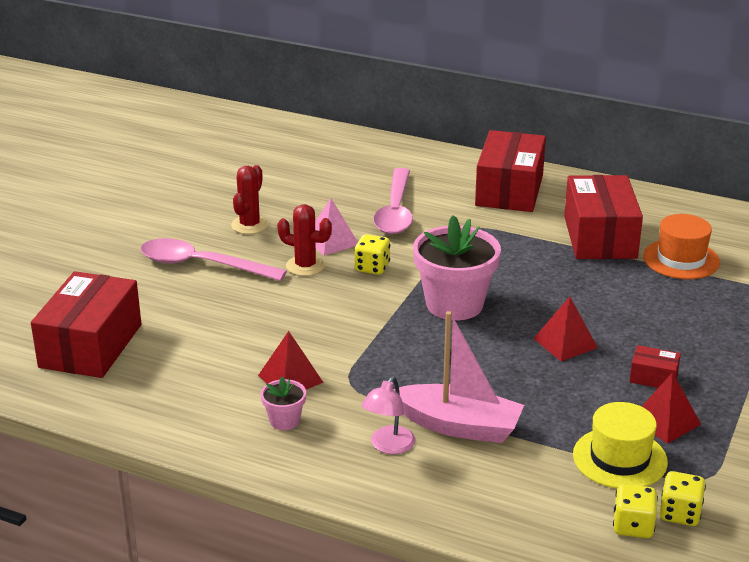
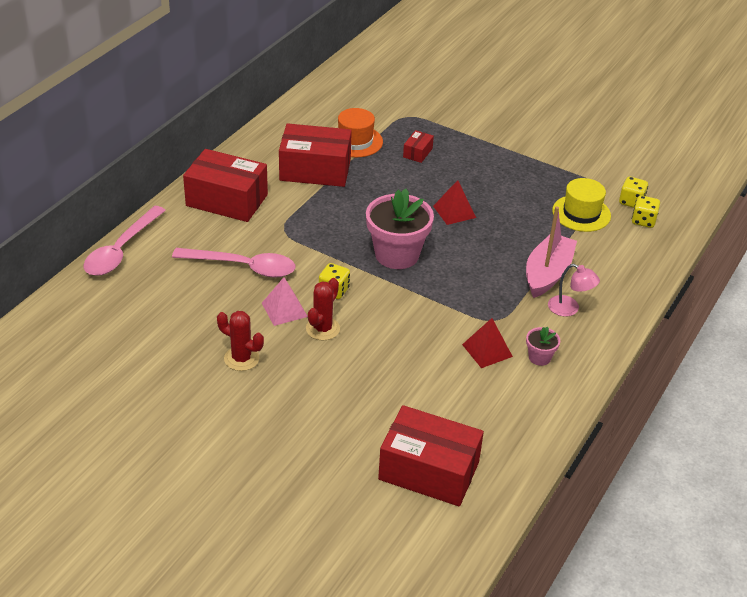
camera: 85 degrees left, 10 degrees up
pink spoon [140,238,287,281] -> pink spoon moved to [84,206,166,276]
red box [629,345,681,388] -> red box moved to [403,130,434,163]
red pyramid [641,372,701,444] -> none

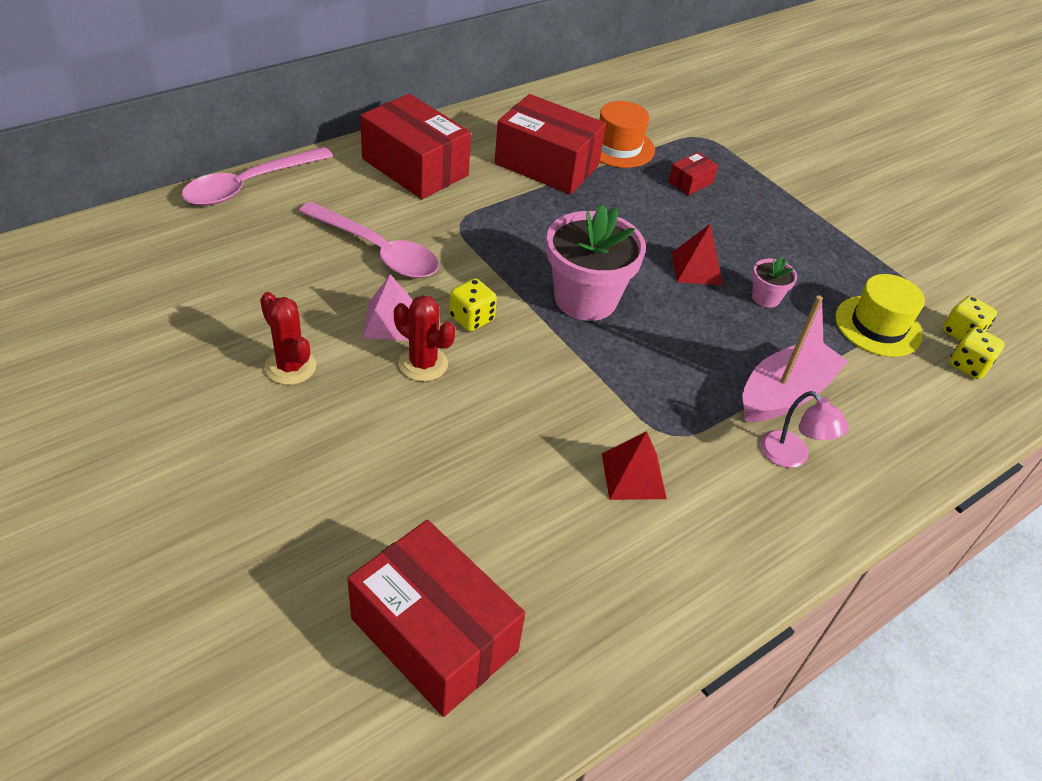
camera: 20 degrees right, 5 degrees up
red cactus [306,278,340,340] -> red cactus turned 75 degrees clockwise [394,295,455,381]
pink flower pot [526,327,560,366] -> pink flower pot moved to [752,257,797,308]

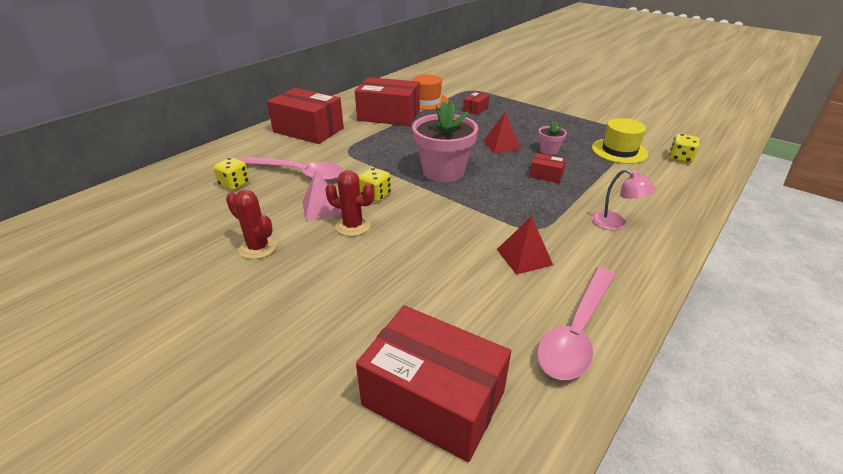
camera: 10 degrees left, 10 degrees down
pink spoon [182,147,333,206] -> pink spoon moved to [537,267,616,380]
pink boat [743,295,848,422] -> none
yellow dice [943,295,997,341] -> yellow dice moved to [213,157,250,190]
none -> red box [529,153,566,183]

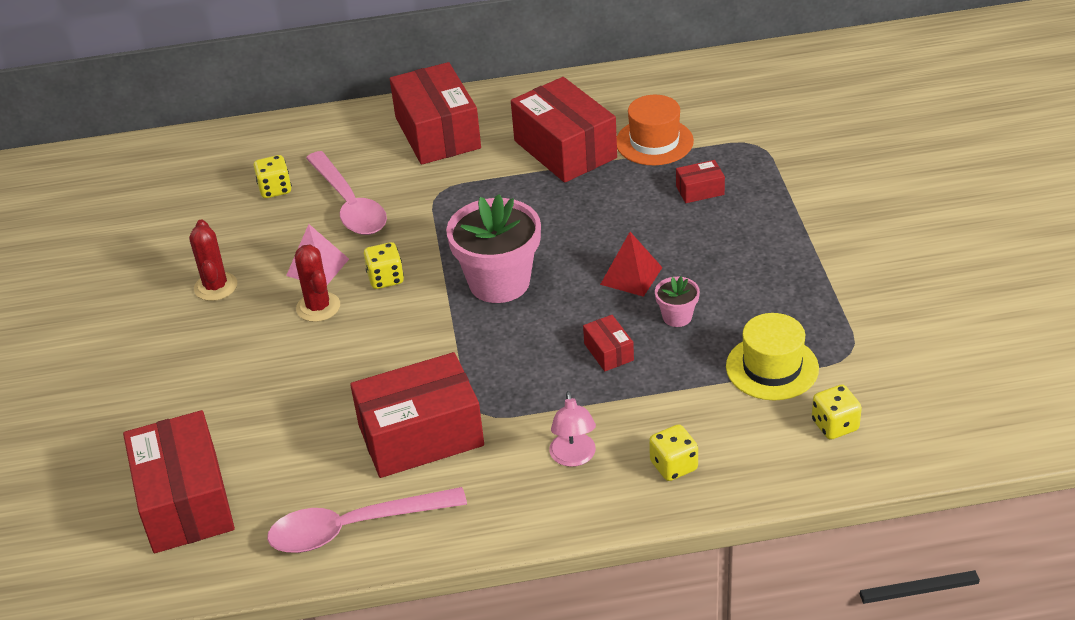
camera: 45 degrees right, 5 degrees up
red pyramid [497,216,553,275] -> red box [350,352,484,478]
none -> yellow dice [649,424,698,481]

